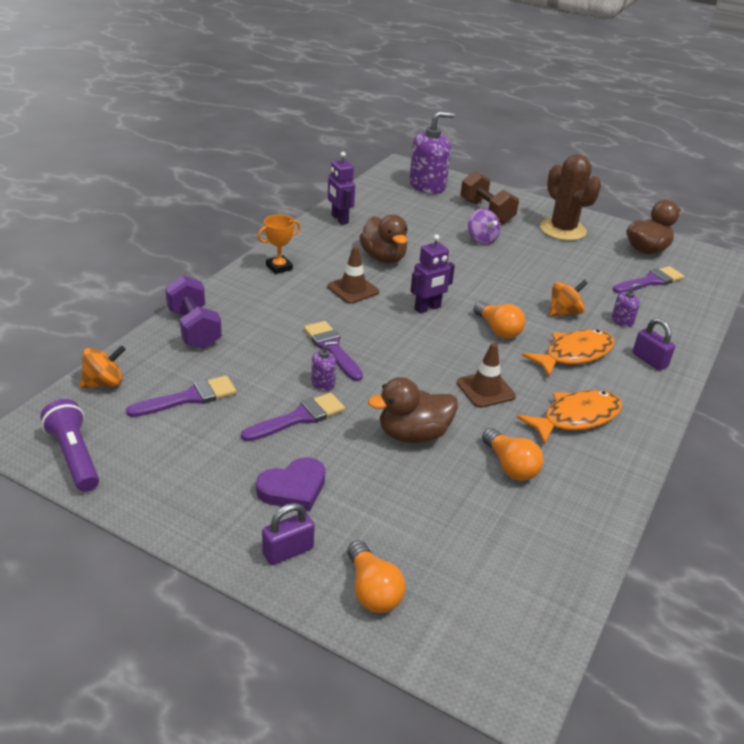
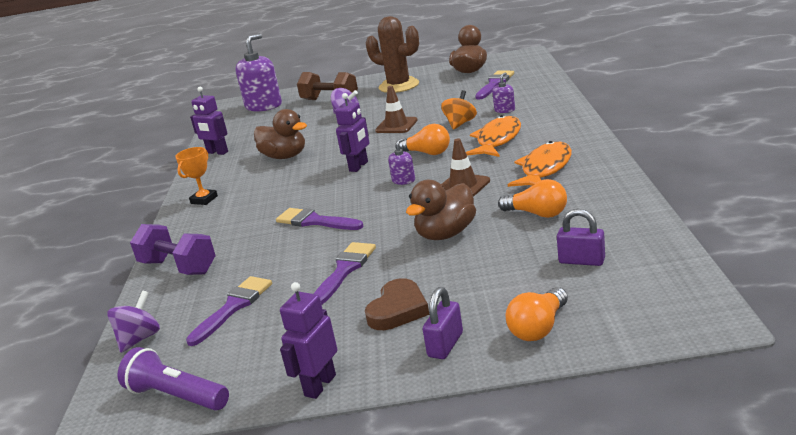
camera: 25 degrees left, 10 degrees down
orange spinning top [80,345,126,388] -> purple spinning top [107,290,160,353]
purple heart [256,457,326,511] -> brown heart [365,278,429,330]
purple soap dispenser [311,341,338,391] -> purple soap dispenser moved to [388,138,415,185]
brown traffic cone [327,246,379,304] -> brown traffic cone moved to [375,86,417,133]
orange light bulb [347,540,406,613] -> orange light bulb turned 90 degrees clockwise [505,287,568,341]
purple padlock [633,318,675,371] -> purple padlock moved to [557,209,605,266]
none -> purple robot [280,282,338,399]

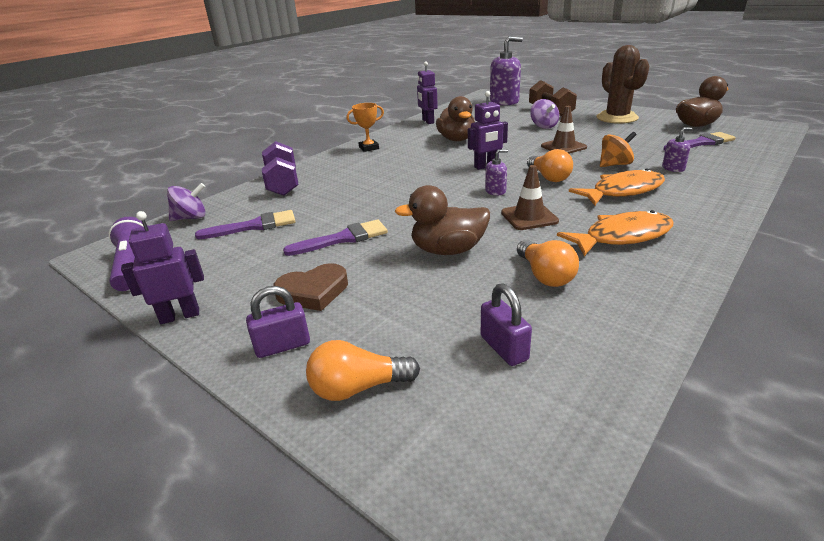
camera: 40 degrees right, 5 degrees up
purple brush [276,208,364,230] -> none

